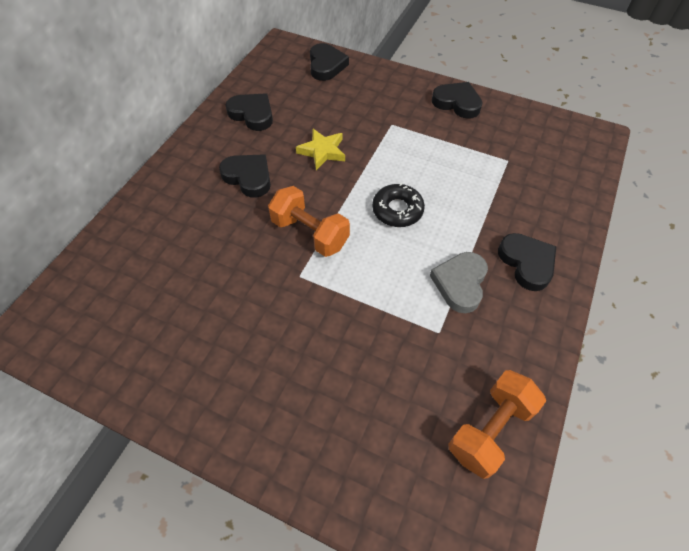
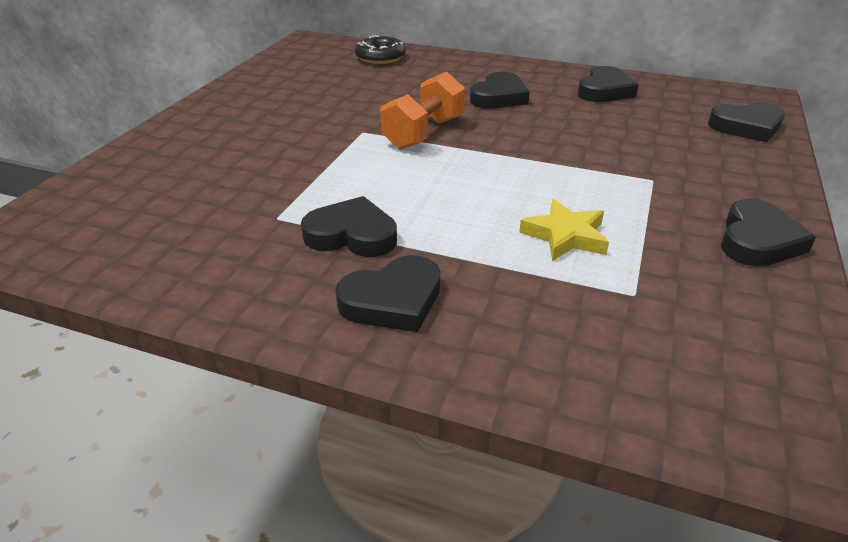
camera: 85 degrees right, 20 degrees down
yellow star [296,129,345,170] -> yellow star moved to [519,199,609,261]
black donut [372,183,425,227] -> black donut moved to [355,35,406,64]
grey heart [430,252,488,313] -> black heart [301,196,397,257]
orange dumbbell [448,370,546,479] -> none

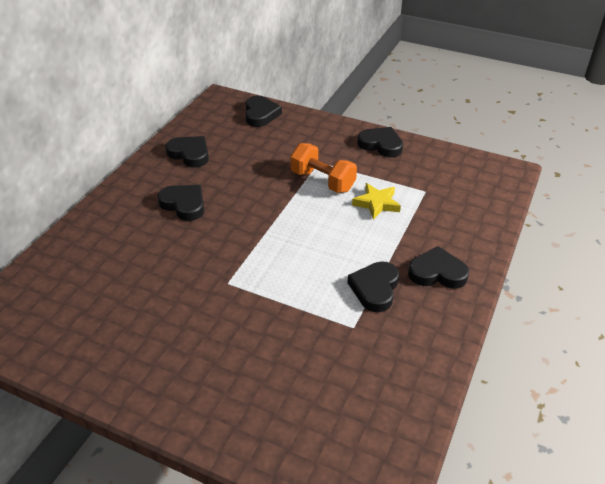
camera: 85 degrees left, 5 degrees up
black heart [335,255,440,332] -> black heart turned 60 degrees counterclockwise [408,246,469,289]
black donut [355,35,406,64] -> none
orange dumbbell [380,72,465,150] -> orange dumbbell moved to [290,143,357,193]

